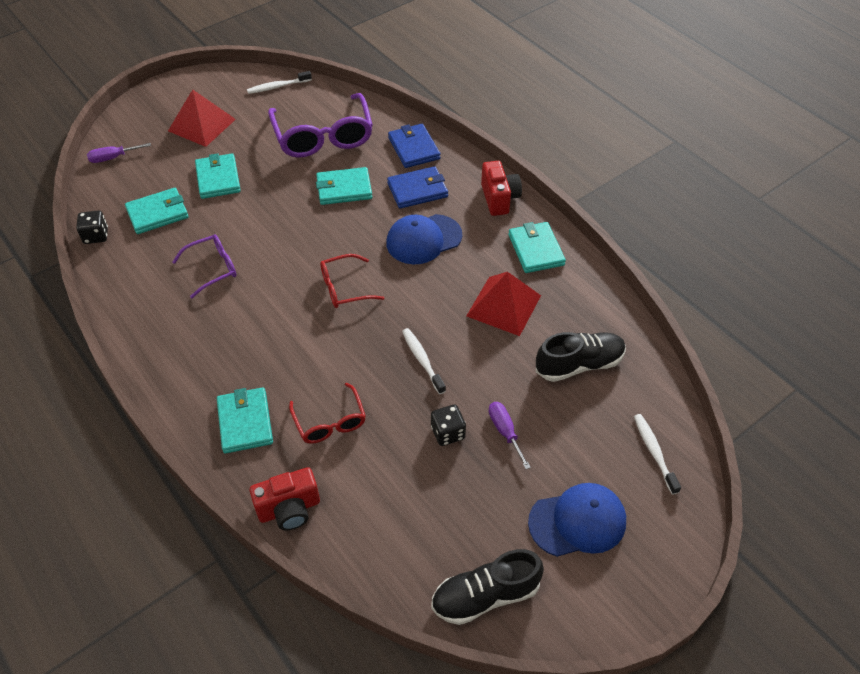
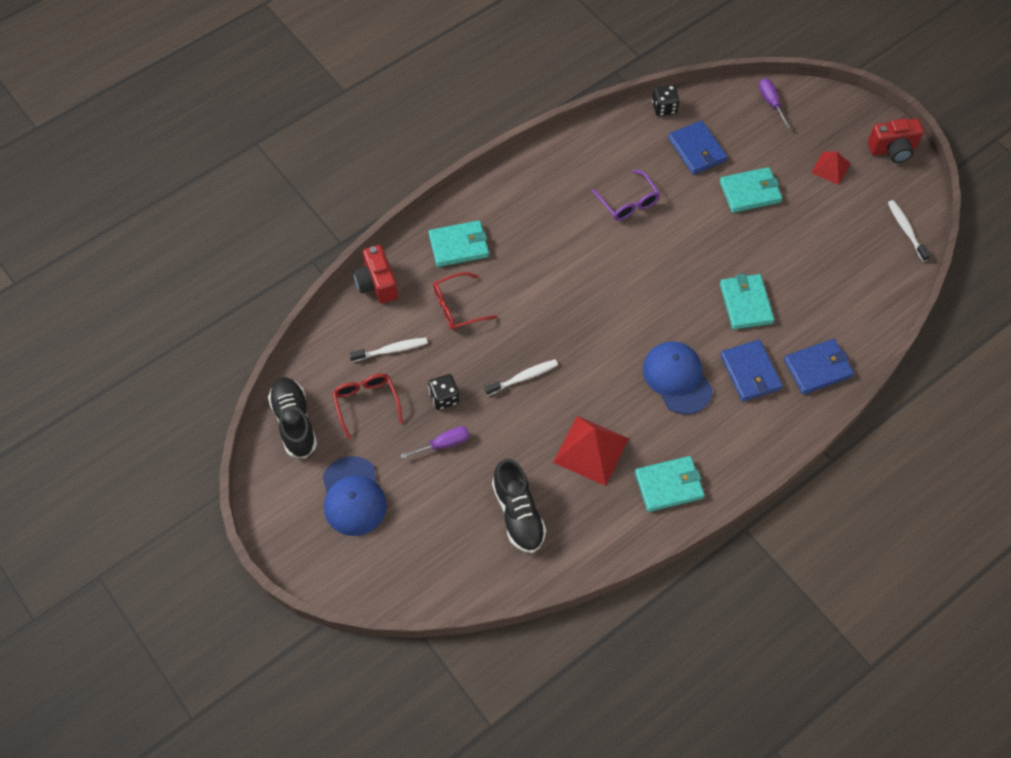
camera: 90 degrees right, 10 degrees up
turquoise wallet [125,188,189,234] -> blue wallet [668,121,727,175]
red pyramid [168,89,236,147] -> red pyramid [811,152,850,185], size x0.59
purple glasses [268,93,373,158] -> none
red glasses [320,254,384,308] -> red glasses moved to [333,374,403,439]
red camera [481,161,522,216] -> red camera moved to [868,118,924,163]
white toothbrush [634,414,681,495] -> white toothbrush moved to [349,337,428,362]

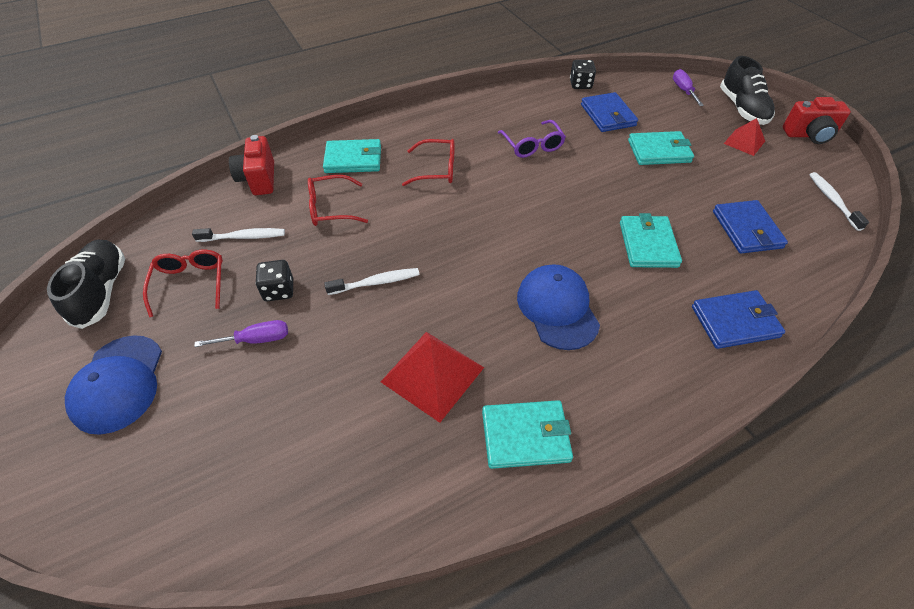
camera: 10 degrees right, 10 degrees down
black shoe [492,459,546,553] -> black shoe moved to [720,56,775,125]
blue wallet [720,340,783,402] -> blue wallet moved to [713,200,788,254]
none -> red glasses [402,139,455,186]

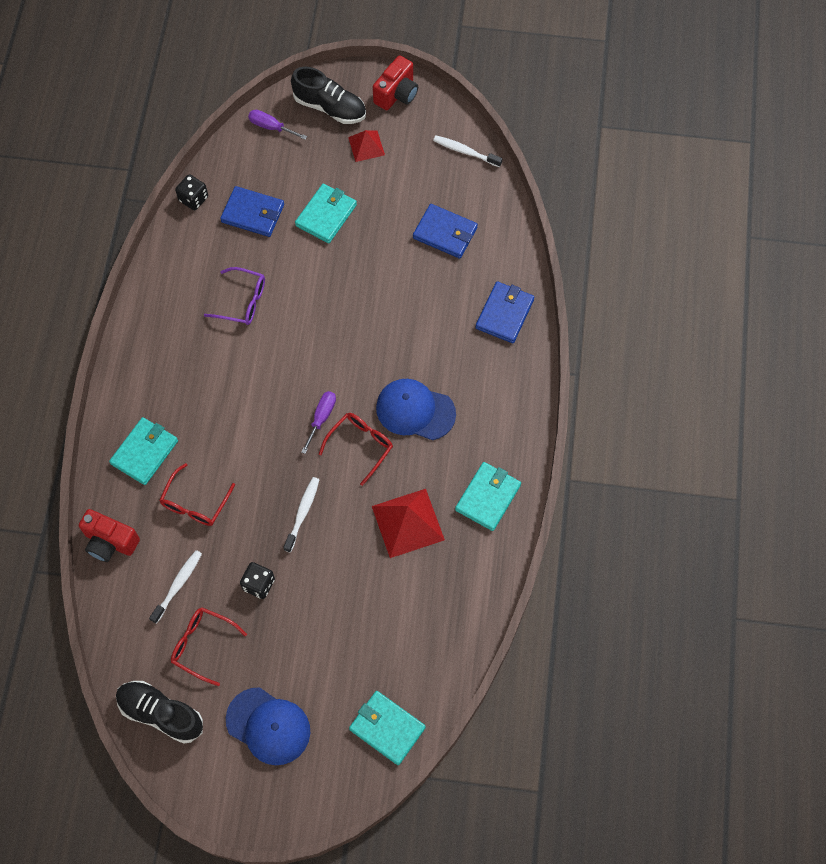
camera: 55 degrees left, 15 degrees up
purple screwdriver [194,320,288,347] -> purple screwdriver moved to [301,391,336,454]
red glasses [402,139,455,186] -> red glasses moved to [319,413,393,486]
turquoise wallet [620,213,682,268] -> turquoise wallet moved to [349,691,426,765]

